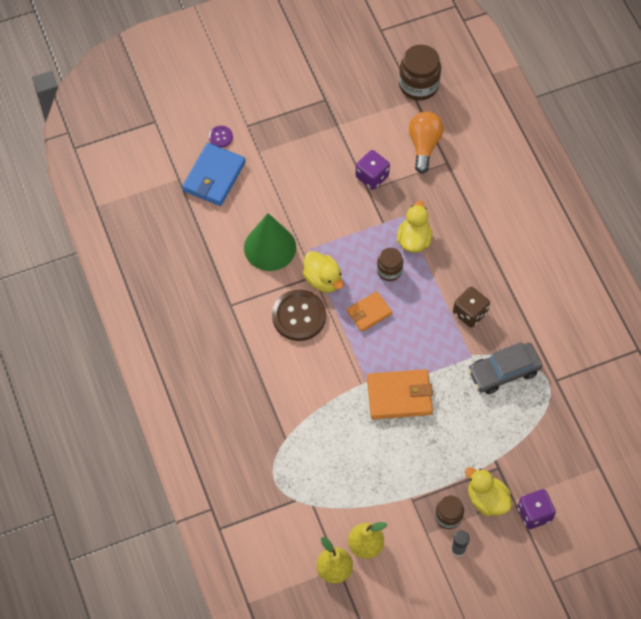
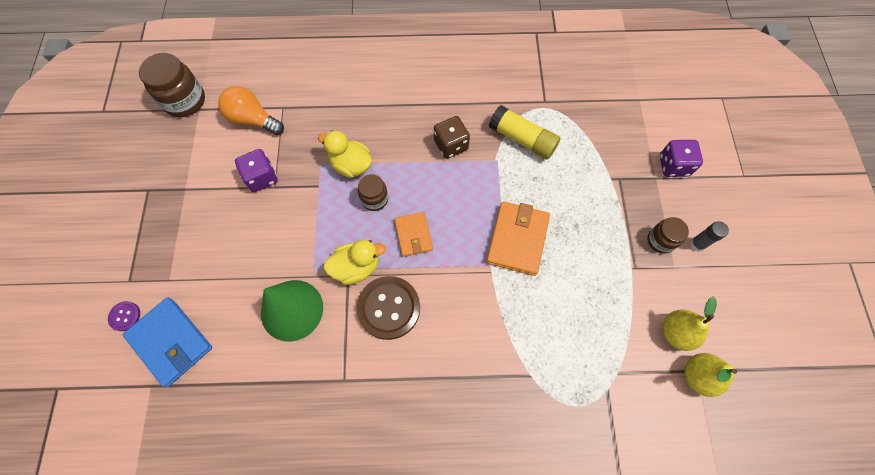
camera: 70 degrees left, 5 degrees up
yellow duck [465,467,512,516] -> none
grey car [468,342,542,394] -> yellow glue stick [489,105,560,160]

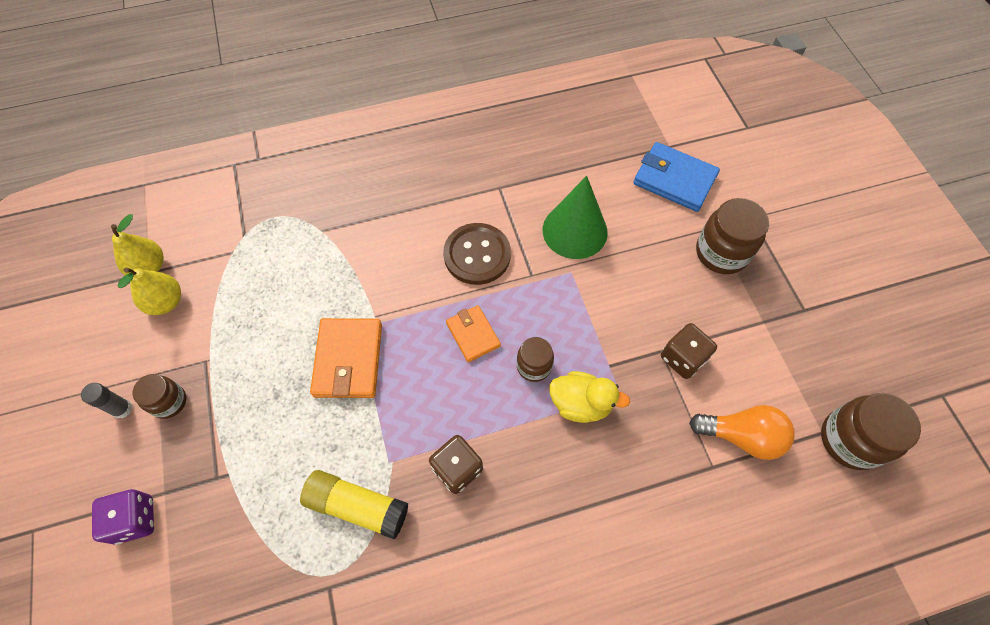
camera: 165 degrees right, 5 degrees down
purple button [108,301,140,331] -> none
purple dice [235,149,278,192] -> brown dice [661,323,717,379]
yellow duck [323,240,386,285] -> none
none -> brown jar [696,198,769,274]

